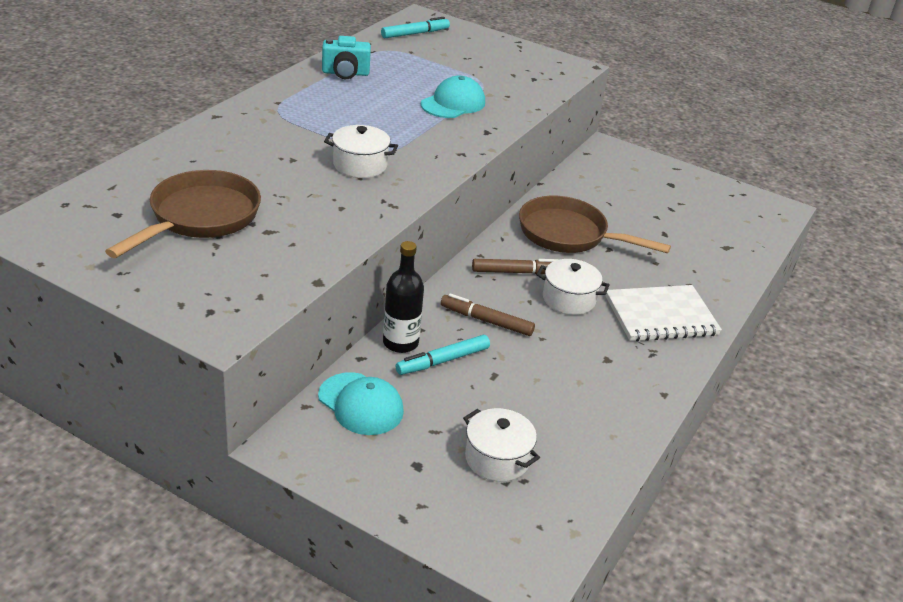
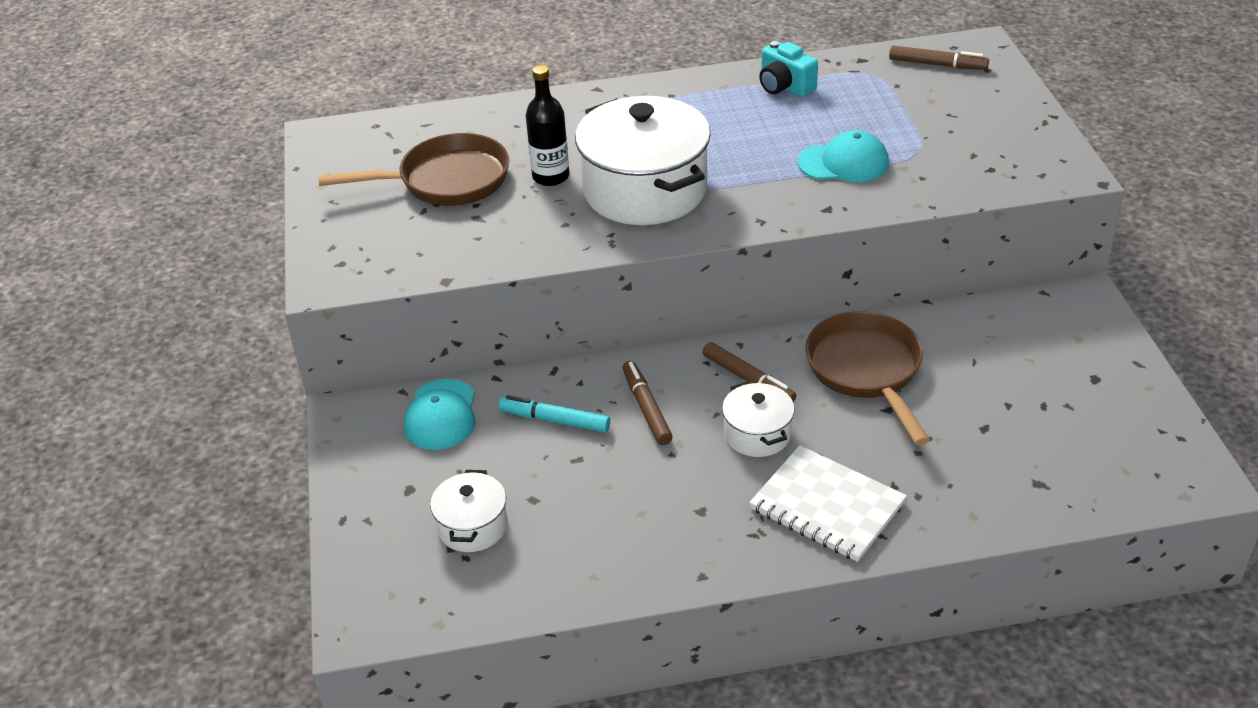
camera: 55 degrees right, 5 degrees up
white pot [324,125,398,178] -> white pot [575,96,711,225], size x2.01
turquoise marker [381,17,450,38] -> brown marker [889,45,989,70]
black bottle [383,241,424,353] -> black bottle moved to [526,65,570,186]

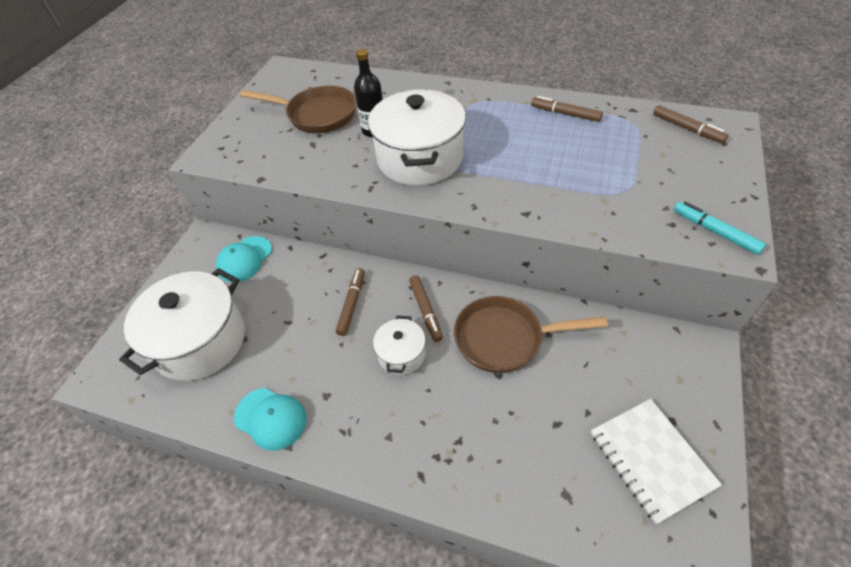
camera: 30 degrees right, 10 degrees up
white pot [430,470,508,552] -> white pot [119,268,245,381], size x2.01
turquoise marker [499,395,610,432] -> turquoise marker moved to [674,201,766,255]
white notebook [749,445,907,562] -> white notebook moved to [591,399,722,524]
turquoise camera [759,41,818,97] -> brown marker [531,96,603,122]
turquoise cap [797,130,889,182] -> turquoise cap moved to [234,388,307,451]
brown pan [805,311,930,445] -> brown pan turned 105 degrees counterclockwise [454,296,608,373]

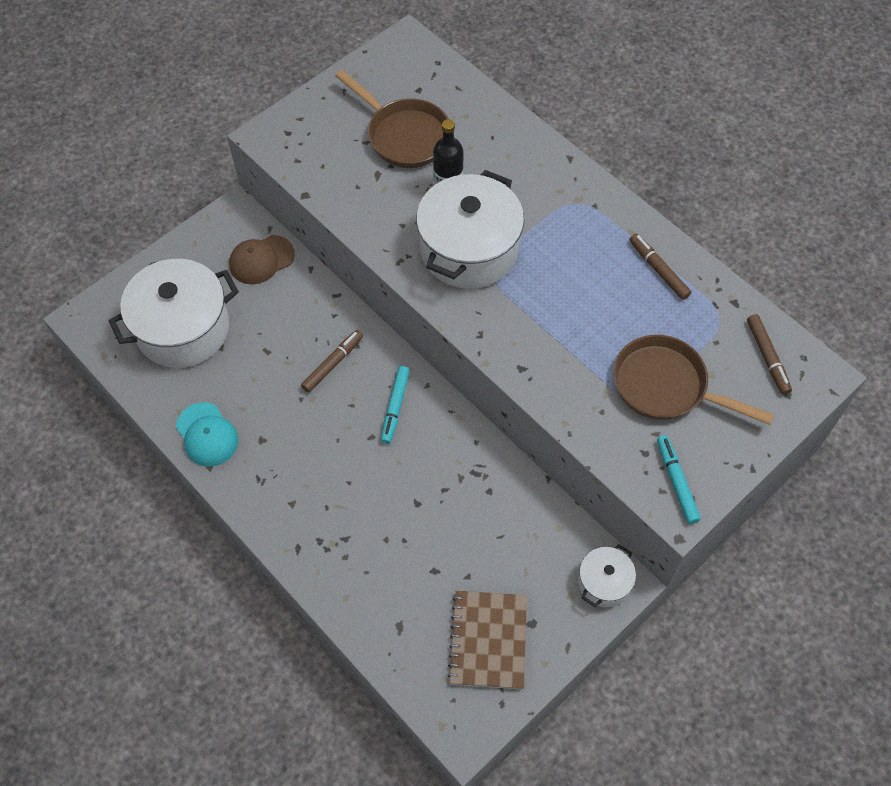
camera: 25 degrees right, 10 degrees up
turquoise cap [216,236,272,282] -> brown cap [229,235,295,284]
white pot [373,316,426,375] -> white pot moved to [578,544,636,607]
brown marker [409,275,443,342] -> turquoise marker [381,366,410,444]
brown pan [454,296,608,373] -> brown pan moved to [613,335,774,425]
white notebook [591,399,722,524] -> brown notebook [447,591,527,689]

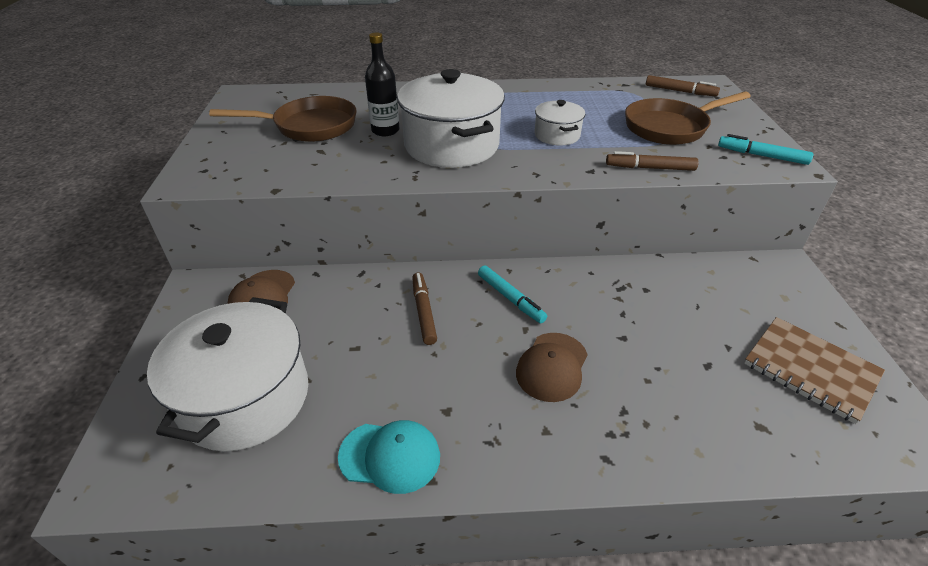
camera: 50 degrees left, 20 degrees down
white pot [578,544,636,607] -> white pot moved to [534,100,585,145]
brown marker [629,233,691,300] -> brown marker moved to [606,151,698,171]
none -> brown cap [516,333,588,402]

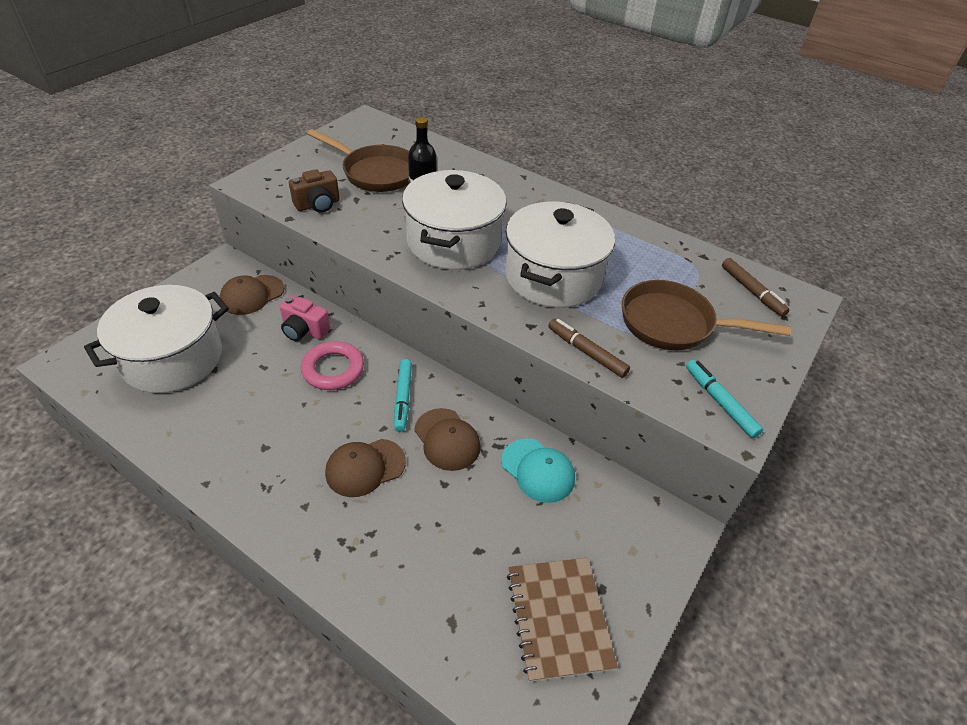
camera: 35 degrees right, 5 degrees up
turquoise cap [338,420,440,494] -> turquoise cap moved to [501,439,575,503]
brown marker [412,272,437,345] -> pink ring [301,341,364,390]
white pot [534,100,585,145] -> white pot [505,202,615,308], size x2.01
none -> pink camera [280,296,330,341]
none -> brown camera [289,169,340,213]
none -> brown cap [414,408,481,471]

